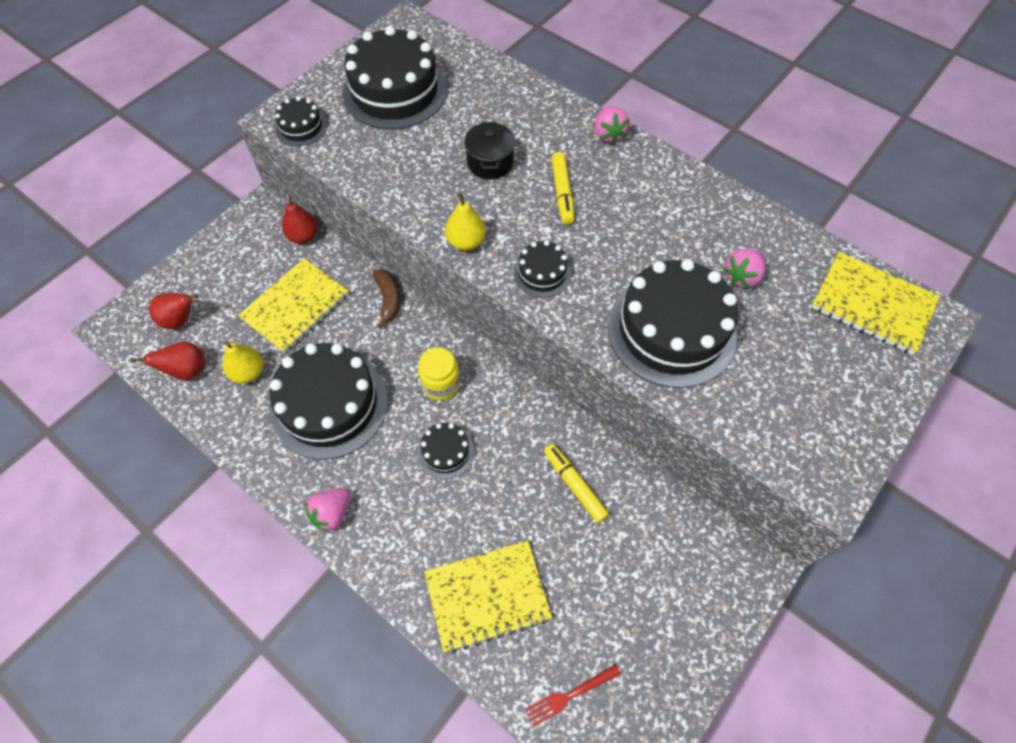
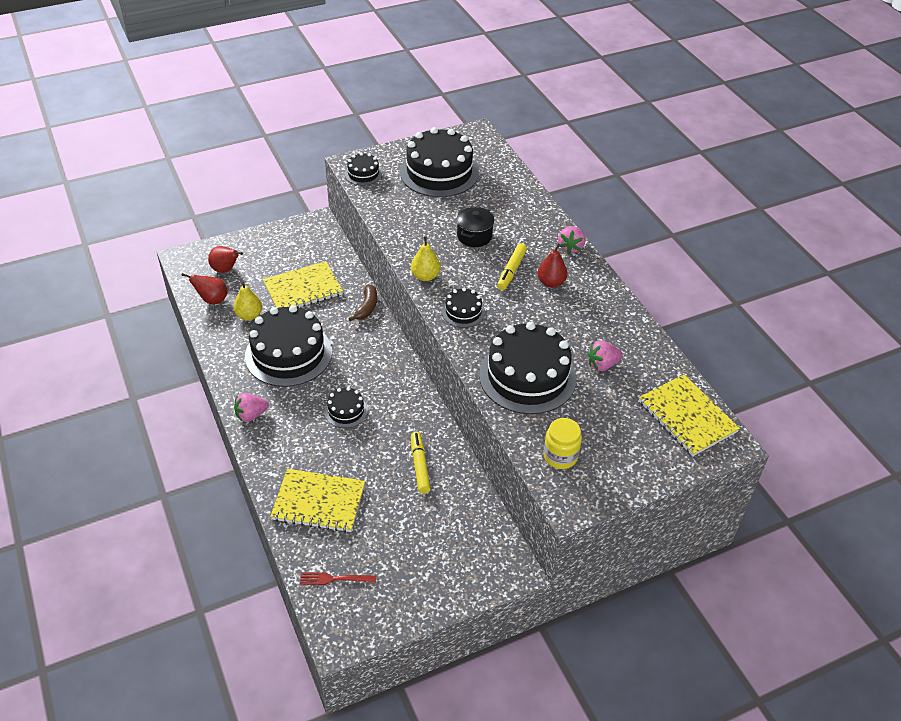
camera: 25 degrees right, 15 degrees down
red pear [282,195,318,244] -> red pear moved to [537,244,568,288]
yellow jar [418,347,460,401] -> yellow jar moved to [543,418,582,469]

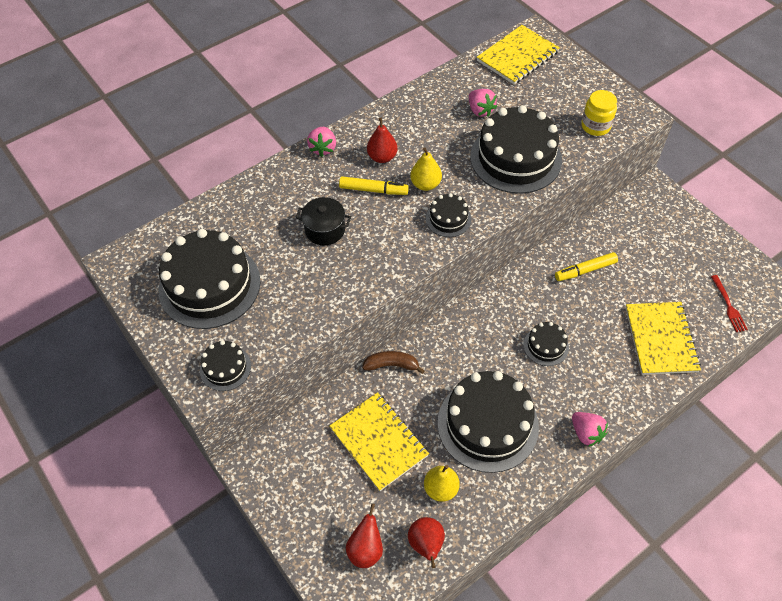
camera: 100 degrees left, 10 degrees up
yellow pear [411,236,440,281] -> yellow pear moved to [410,148,442,191]
pink strawberry [558,226,585,254] -> pink strawberry turned 90 degrees clockwise [307,127,336,157]

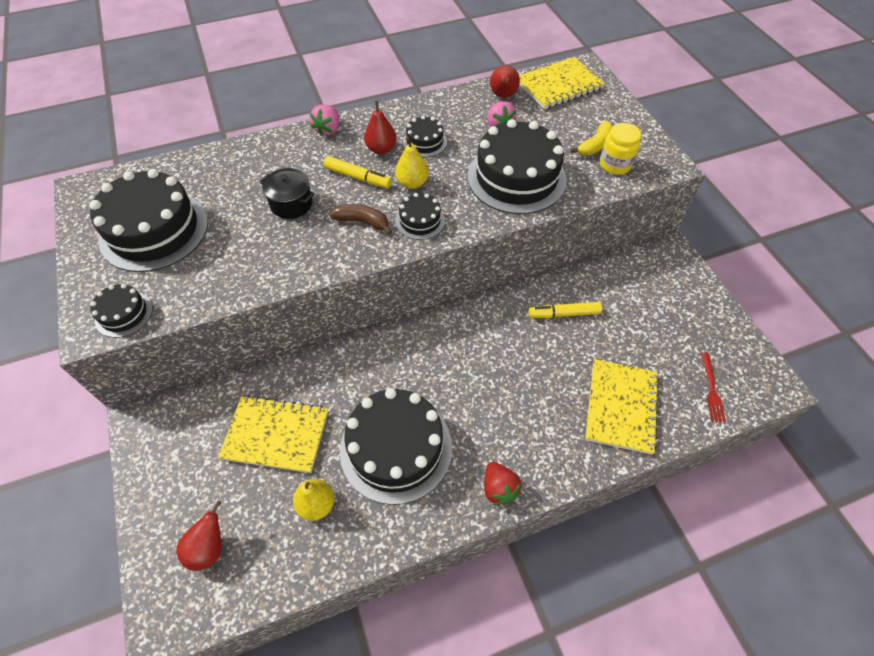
camera: 15 degrees right, 0 degrees up
yellow notebook [329,392,429,491] -> yellow notebook turned 60 degrees counterclockwise [218,395,328,473]
brown banana [362,351,425,374] -> brown banana moved to [330,204,392,235]
red pear [408,517,445,568] -> red pear moved to [490,65,520,98]
black cake [524,322,569,366] -> black cake moved to [403,116,447,157]
pink strawberry [572,412,608,447] -> red strawberry [484,462,521,505]
none -> yellow banana [570,121,613,155]

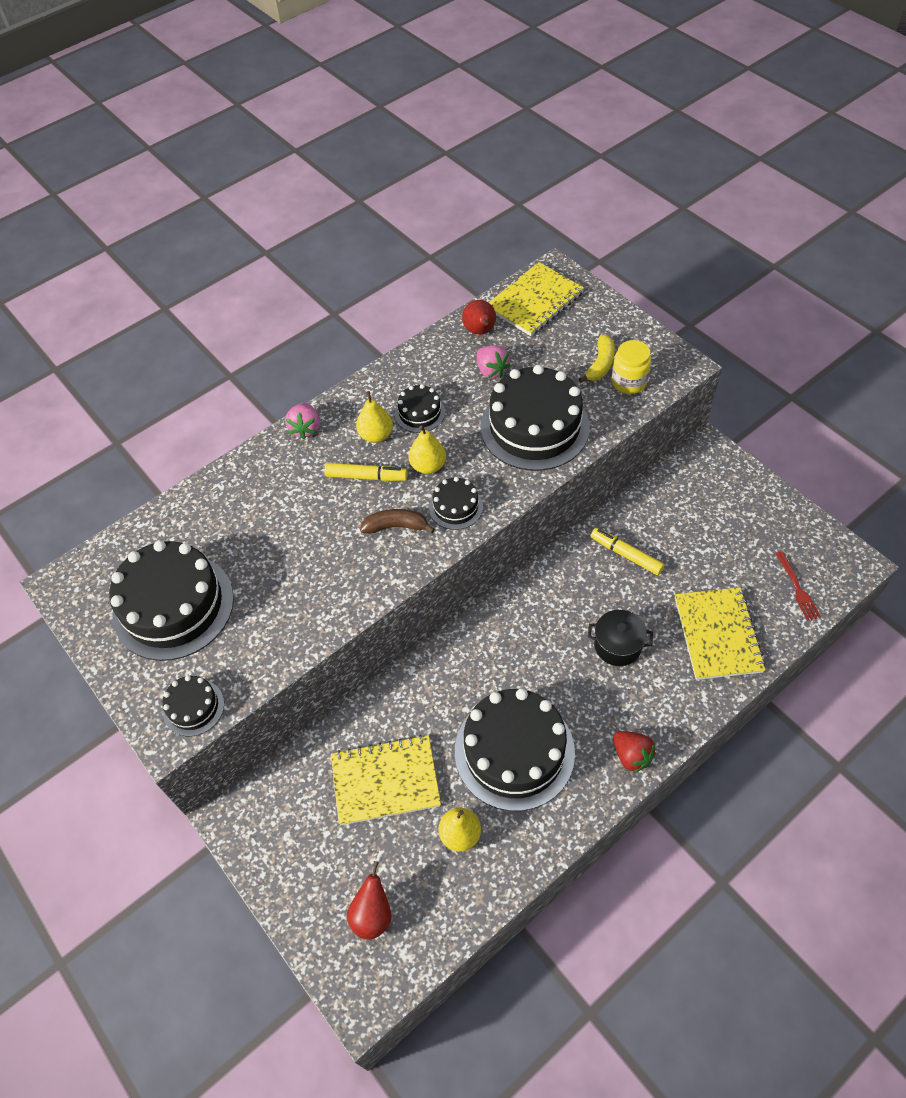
camera: 15 degrees left, 0 degrees up
black pot [260,168,314,219] -> black pot moved to [588,610,653,666]
red pear [364,101,396,154] -> yellow pear [356,391,393,443]
yellow marker [529,302,602,318] -> yellow marker turned 60 degrees clockwise [591,528,664,575]

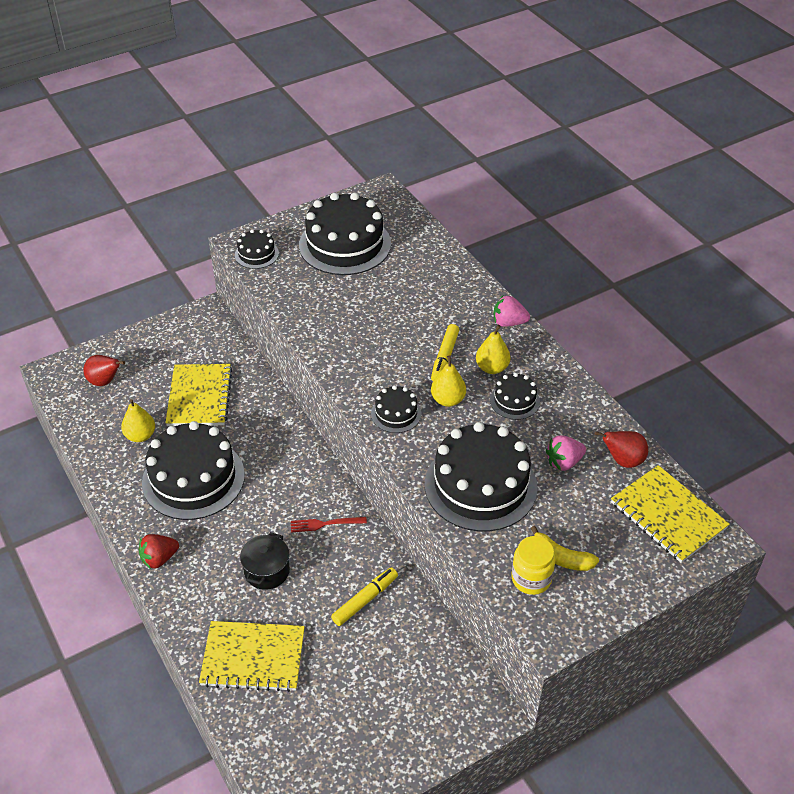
camera: 95 degrees right, 10 degrees down
brown banana [360,509,435,534] -> none
red fork [775,551,821,621] -> red fork moved to [291,517,367,532]

